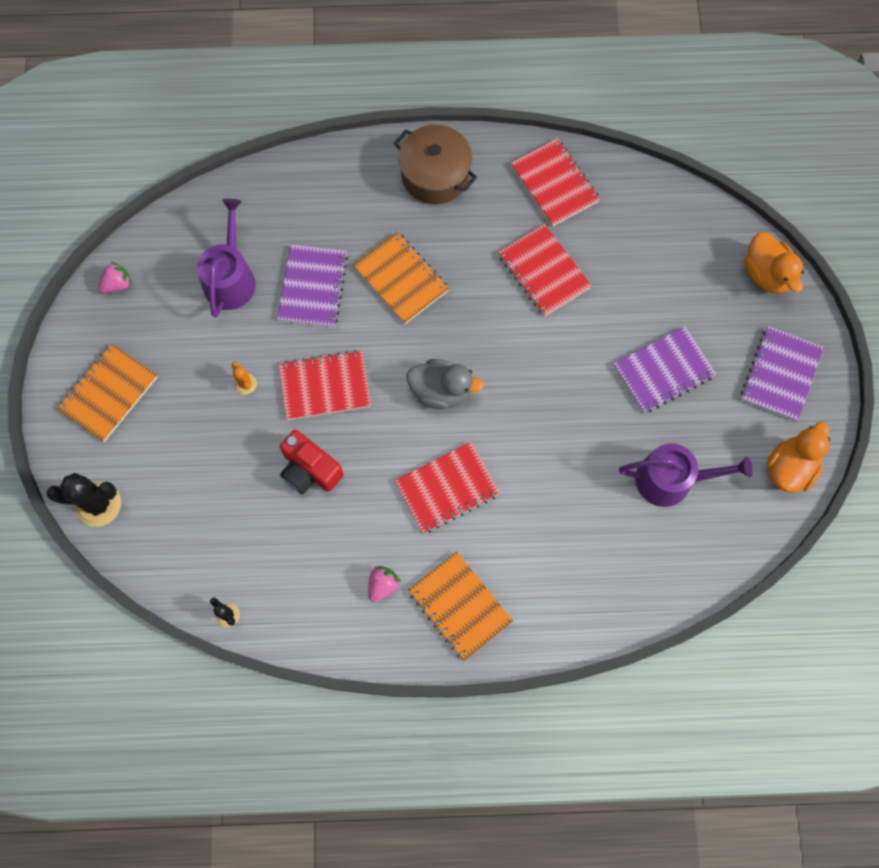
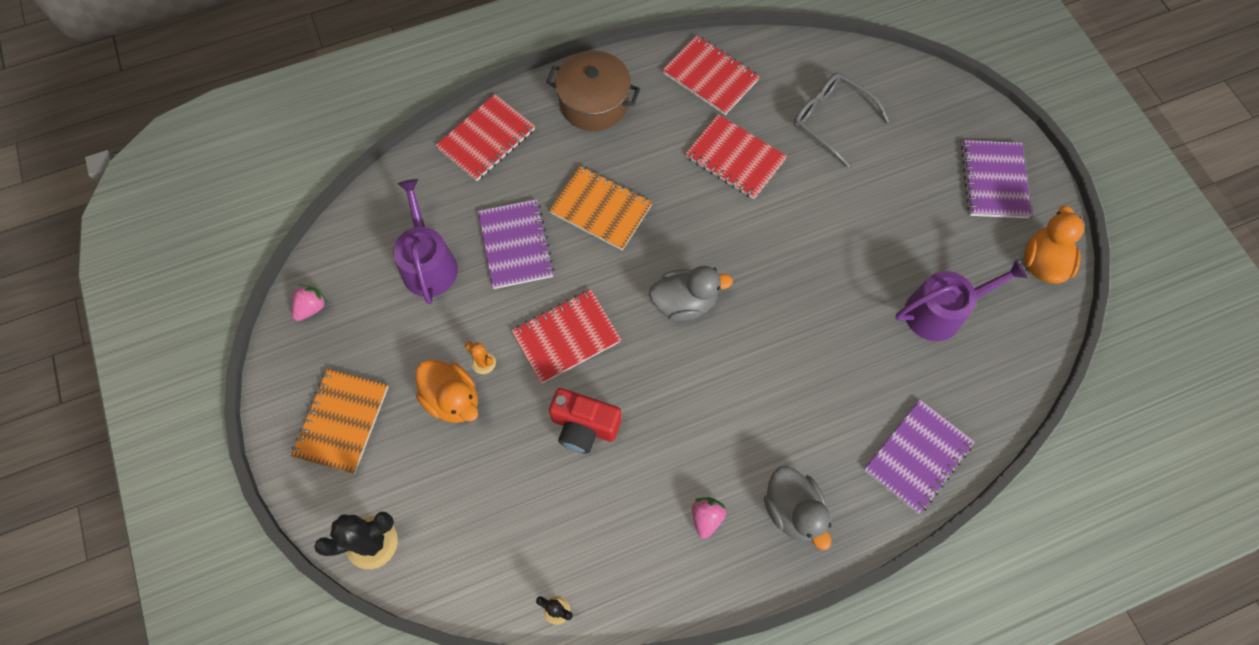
camera: 20 degrees left, 5 degrees down
red notebook [395,442,500,534] -> red notebook moved to [436,94,535,181]
orange notebook [408,551,513,661] -> grey duck [764,466,832,550]
purple notebook [613,326,716,413] -> purple notebook moved to [864,400,975,514]
orange duck [744,232,804,294] -> orange duck moved to [416,360,478,423]
none -> grey glasses [794,72,890,168]

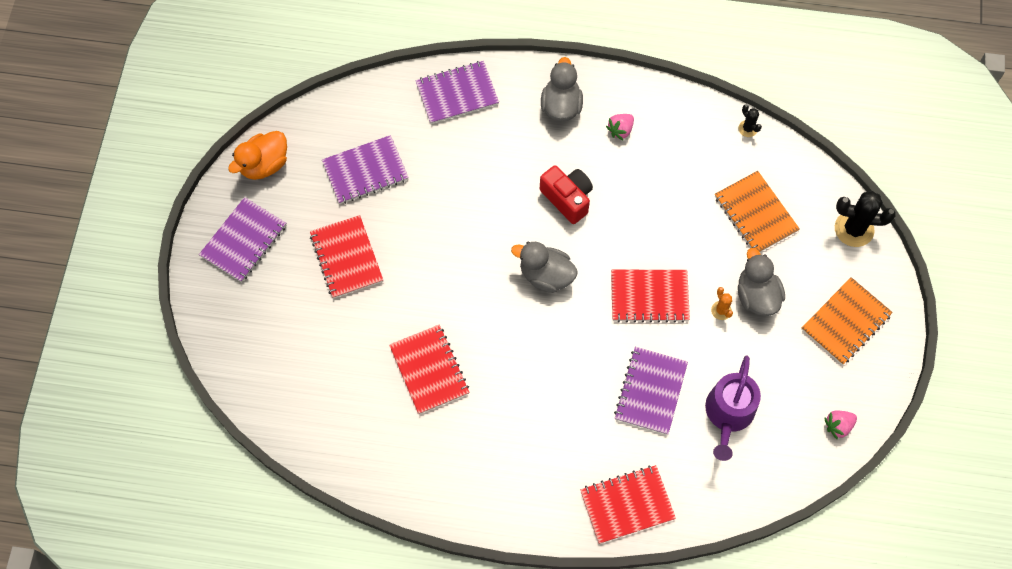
camera: 150 degrees left, 0 degrees up
orange duck [416,360,478,423] -> grey duck [738,248,785,316]
brown pot [546,51,640,131] -> none
orange notebook [549,165,653,250] -> orange notebook moved to [715,171,800,252]
red camera [549,388,621,454] -> red camera moved to [540,165,593,224]
red notebook [662,35,760,115] -> red notebook moved to [310,215,383,299]
grey glasses [794,72,890,168] -> none
purple watering can [895,259,1028,341] -> purple notebook [322,135,409,204]

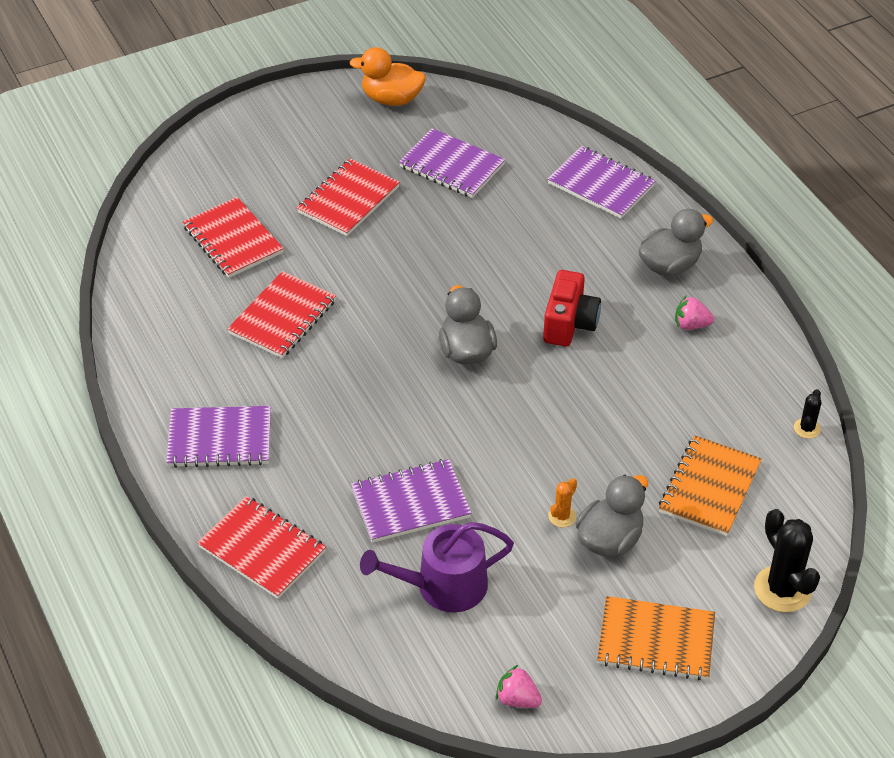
camera: 55 degrees right, 20 degrees down
purple notebook [199,197,286,282] -> purple notebook moved to [166,406,271,468]
red notebook [611,270,690,323] -> red notebook moved to [183,197,284,278]

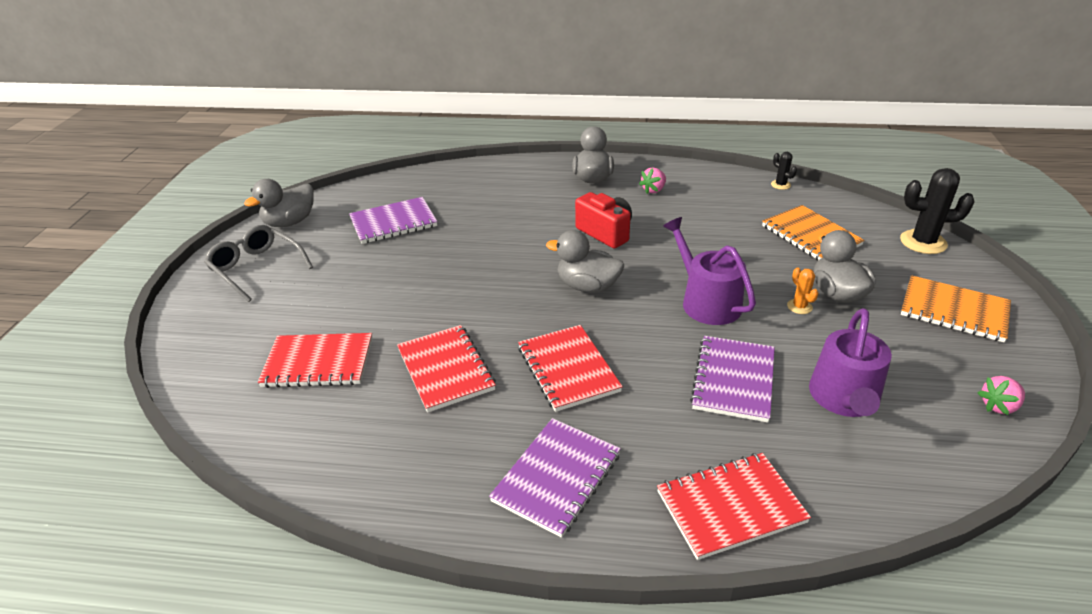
camera: 55 degrees left, 10 degrees down
red notebook [297,159,400,236] -> red notebook moved to [518,325,623,412]
orange duck [350,47,426,106] -> grey duck [244,179,314,227]
purple notebook [548,146,655,219] -> none
orange notebook [597,596,715,680] -> orange notebook turned 75 degrees clockwise [901,275,1011,342]
none -> grey glasses [204,225,313,302]
none -> purple watering can [663,217,756,325]

